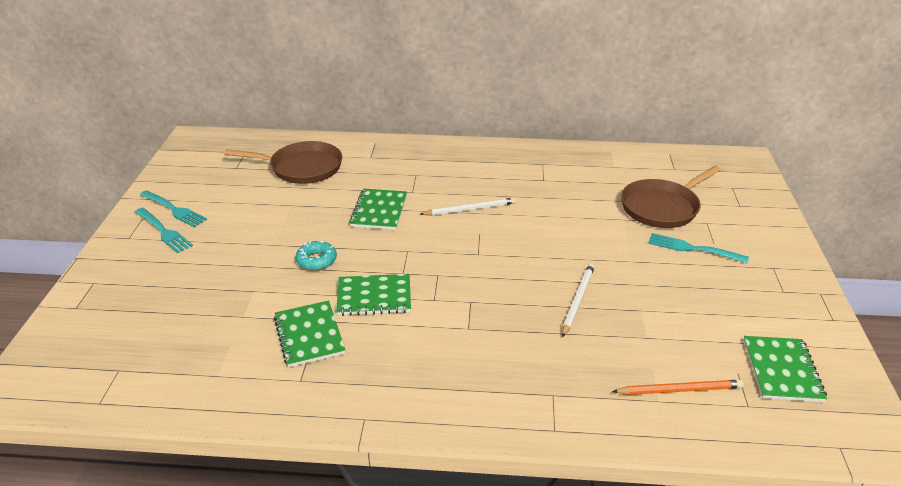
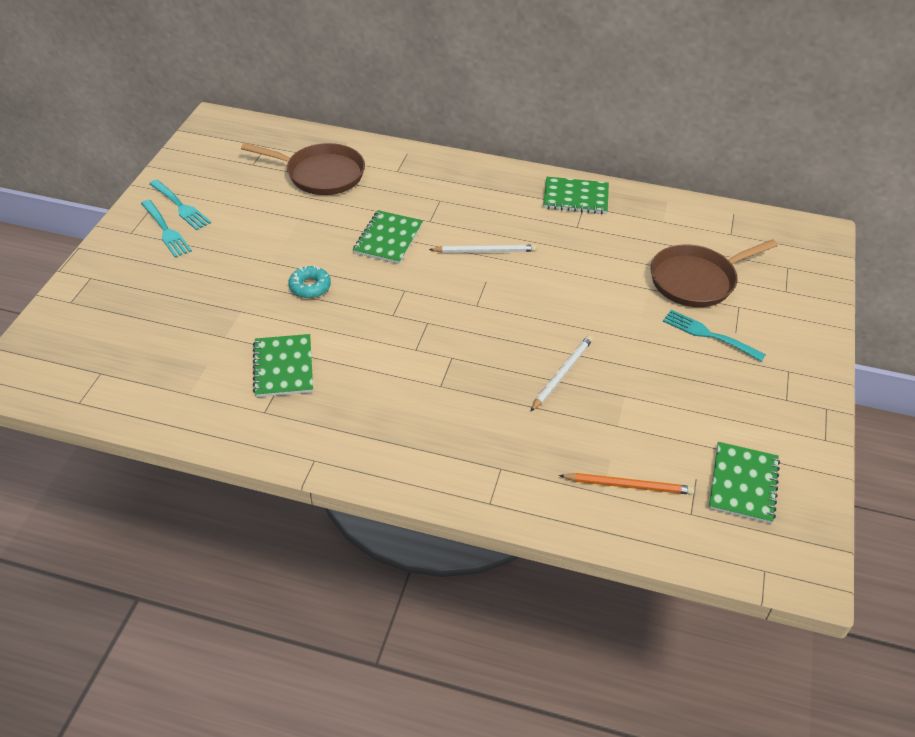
camera: 10 degrees right, 10 degrees up
green notebook [336,274,411,316] -> green notebook moved to [543,177,609,214]

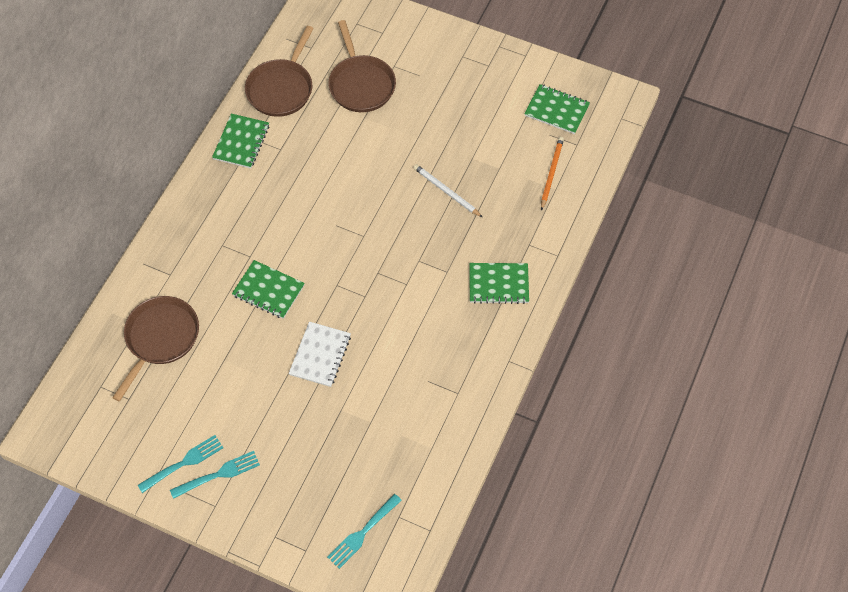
camera: 80 degrees left, 15 degrees up
green notebook [253,334,313,397] -> green notebook moved to [469,263,529,304]
turquoise donut [288,265,331,298] -> white notebook [289,322,351,387]
white pencil [429,245,537,253] -> none
turquoise fork [663,310,766,361] -> turquoise fork moved to [327,494,402,569]
none -> brown pan [245,26,314,117]

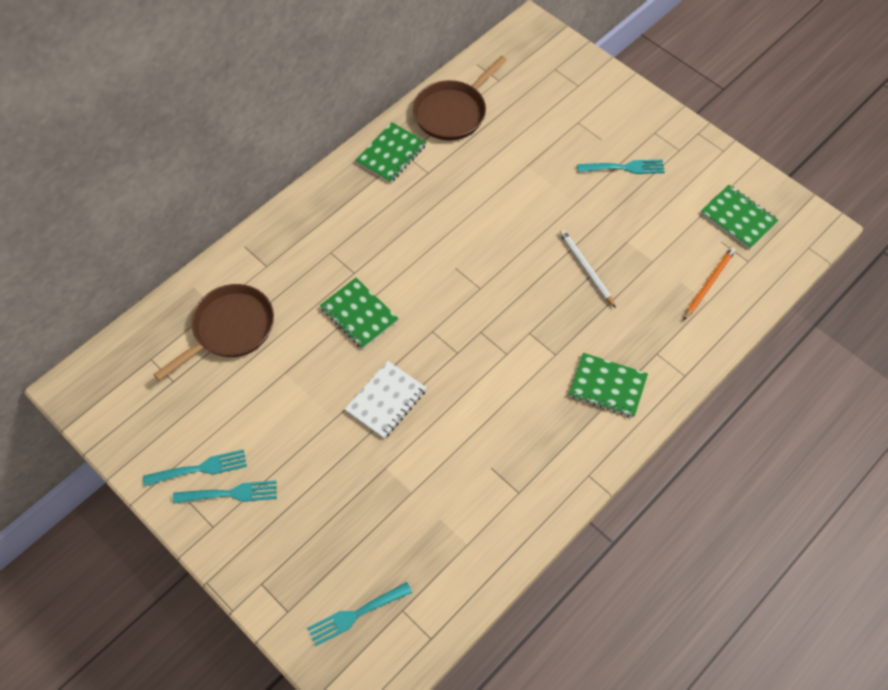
camera: 20 degrees right, 0 degrees up
brown pan [329,20,396,112] -> none
none -> turquoise fork [577,160,665,174]

